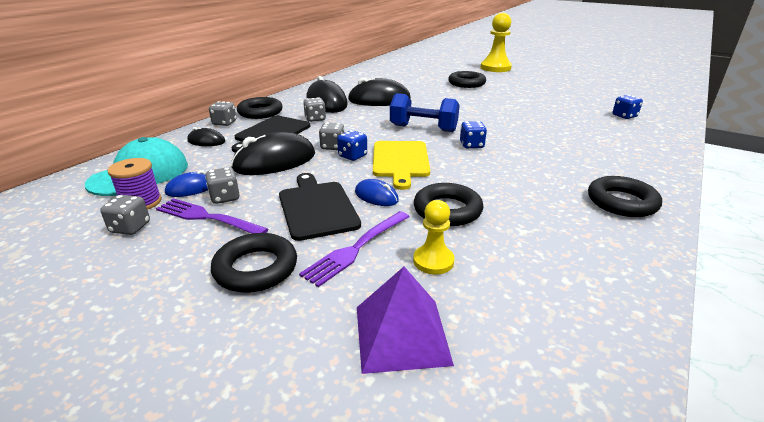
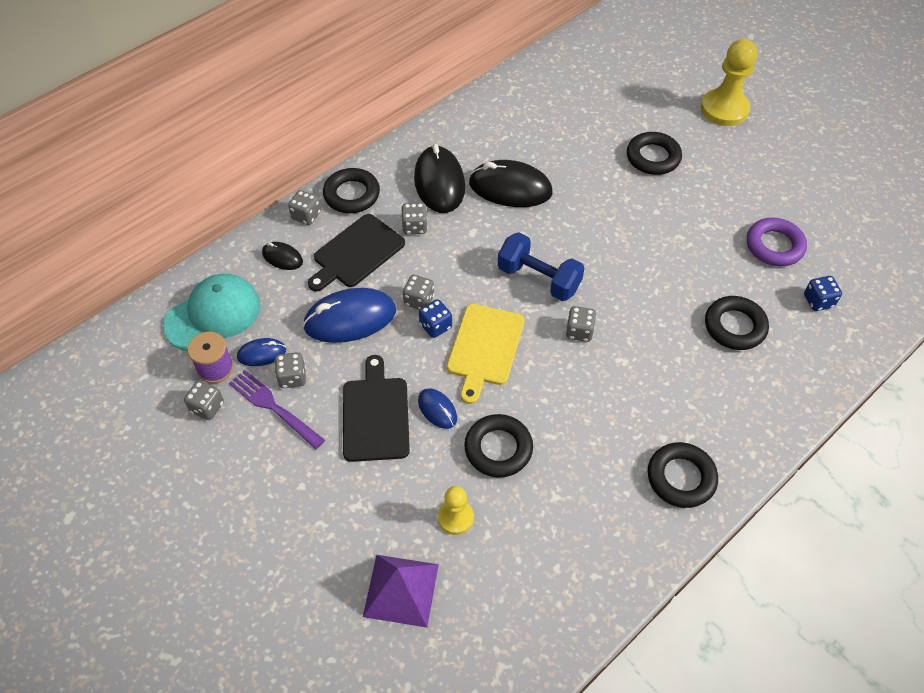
camera: 15 degrees right, 25 degrees up
black ring [211,233,297,293] -> black ring moved to [705,296,769,350]
black mouse [231,132,315,175] -> blue mouse [303,288,396,343]
purple fork [299,211,410,287] -> none
blue dice [460,121,487,148] -> grey dice [566,306,597,342]
none -> purple ring [747,218,807,266]

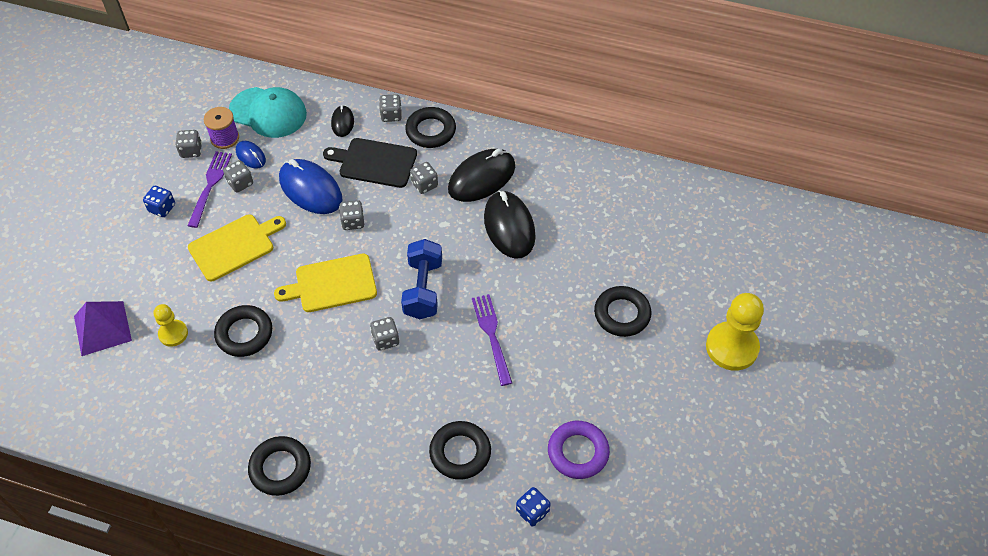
camera: 60 degrees right, 0 degrees up
black cutting board [343,355,410,462] -> yellow cutting board [188,214,286,281]
blue mouse [418,389,457,429] -> none
blue dice [419,299,452,338] -> blue dice moved to [143,186,175,217]
none -> purple fork [472,294,512,386]

